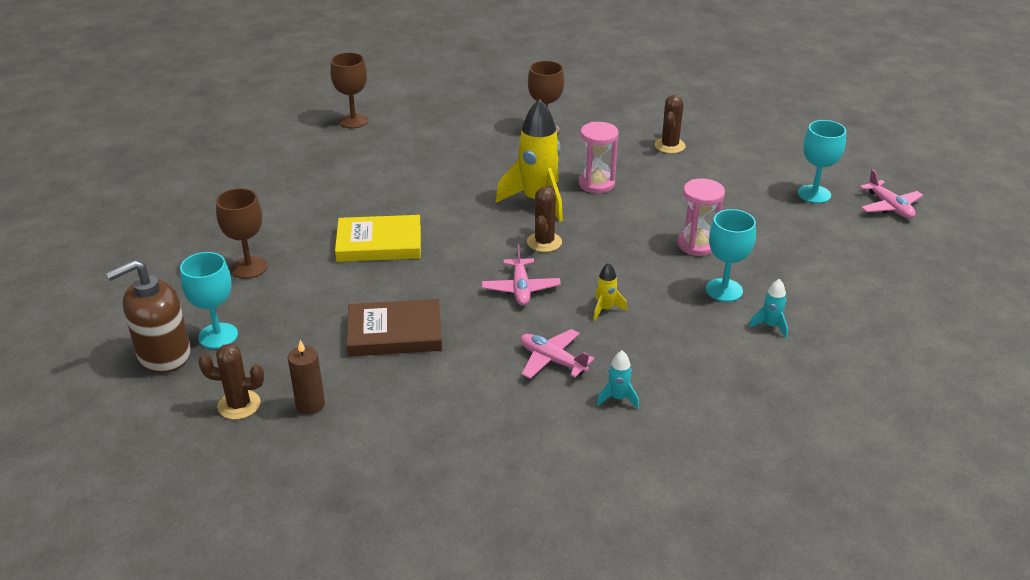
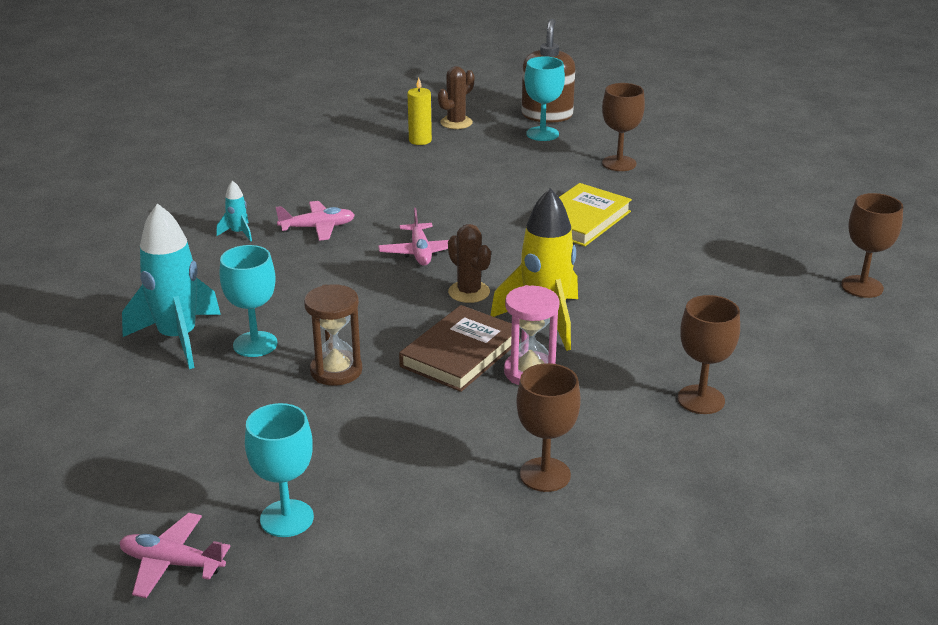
camera: 130 degrees right, 5 degrees down
brown candle [288,340,325,414] -> yellow candle [408,78,432,145]
brown book [347,299,442,357] -> brown book moved to [399,305,520,392]
pink plane [482,244,561,306] -> pink plane turned 135 degrees counterclockwise [378,208,449,266]
yellow rocket [593,263,627,321] -> none
brown cactus [655,95,686,154] -> brown goblet [516,363,581,492]
pink hourglass [678,179,725,256] -> brown hourglass [304,284,362,386]
turquoise rocket [749,279,788,338] -> turquoise rocket [122,203,221,369], size x2.25

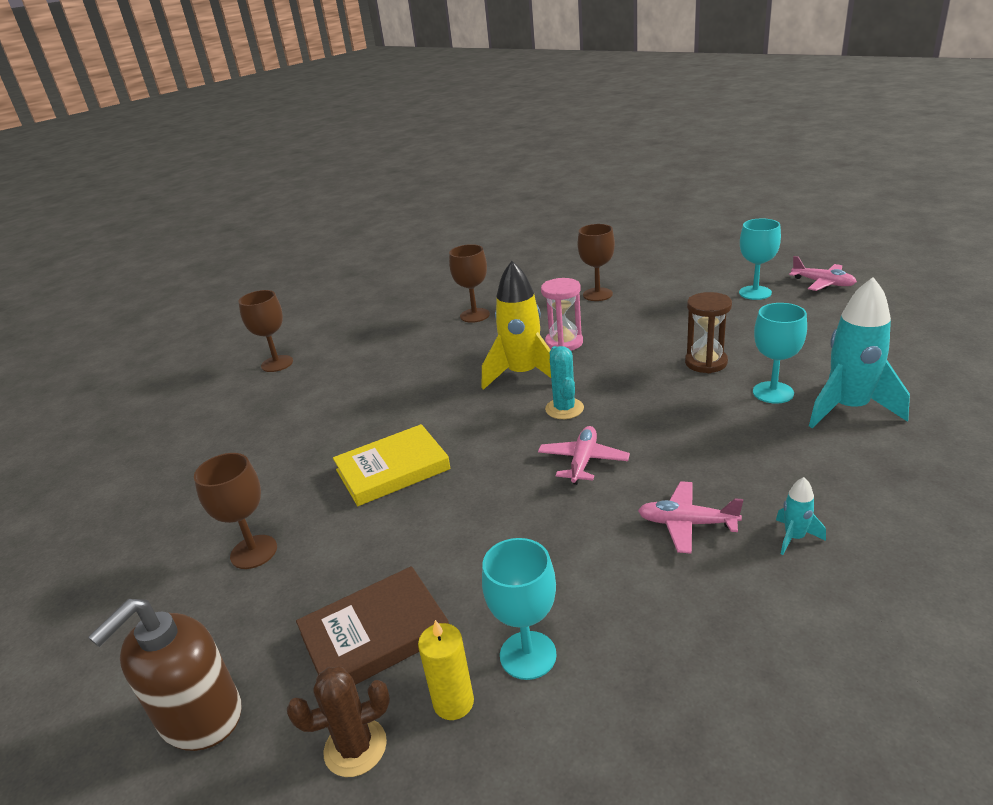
camera: 150 degrees left, 0 degrees up
brown book [399,305,520,392] -> brown book moved to [296,566,449,685]
brown cactus [448,224,491,303] -> turquoise cactus [545,346,584,419]
turquoise goblet [524,56,565,141] -> turquoise goblet moved to [482,538,557,680]

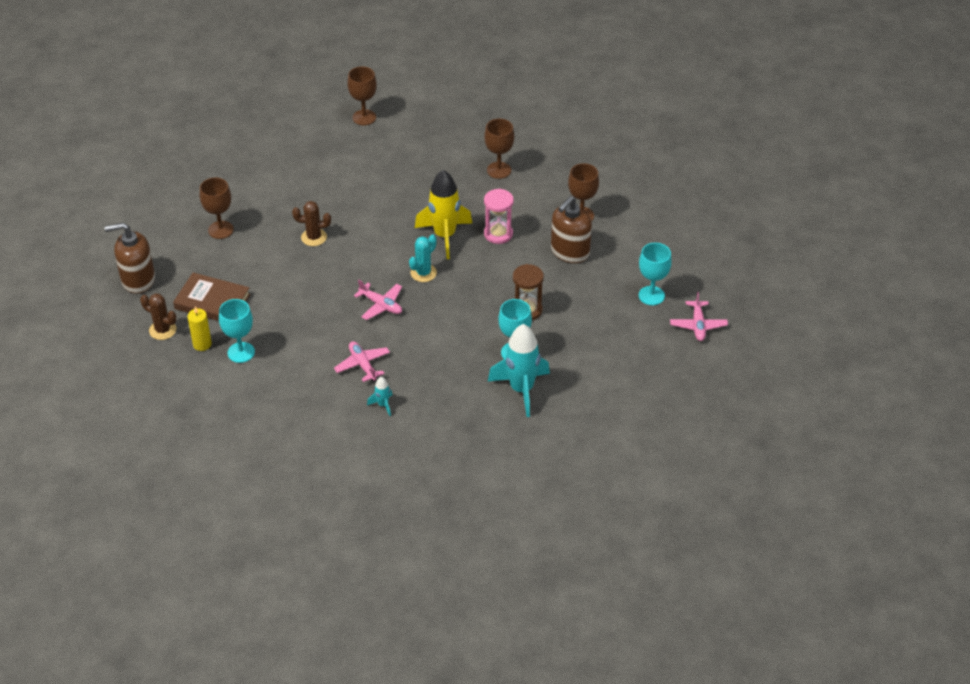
camera: 45 degrees right, 15 degrees up
yellow book [333,424,451,506] -> brown cactus [292,201,331,246]
pink plane [538,426,630,485] -> pink plane turned 60 degrees clockwise [354,280,402,320]
none -> brown soap dispenser [551,196,592,263]

